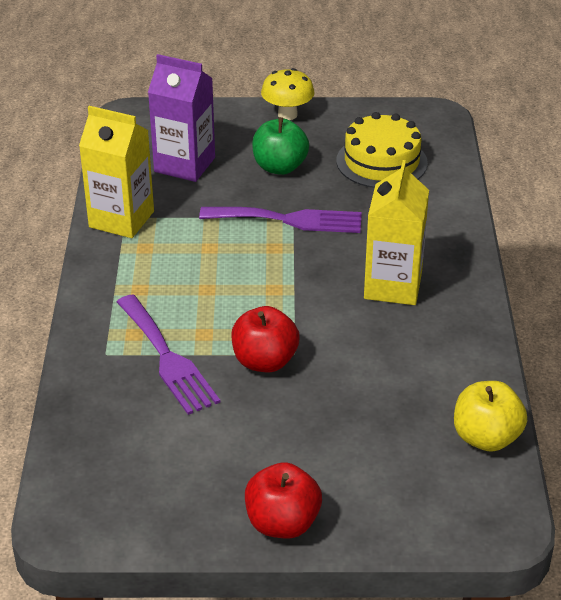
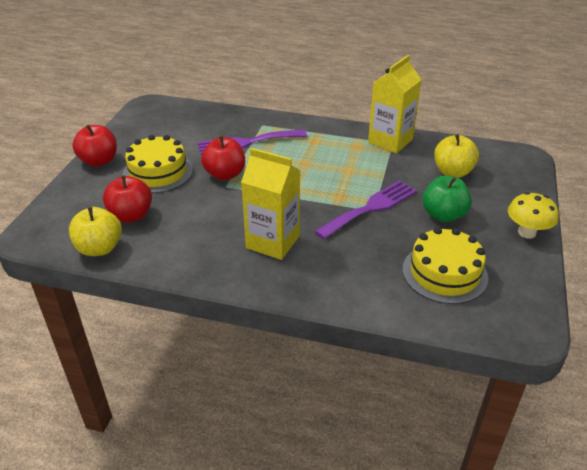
camera: 105 degrees right, 0 degrees up
purple carton [148,54,215,182] -> yellow apple [434,134,479,178]
purple fork [199,207,362,233] -> purple fork turned 150 degrees counterclockwise [314,180,417,239]
none -> red apple [103,175,152,223]
none -> yellow cake [123,135,193,193]

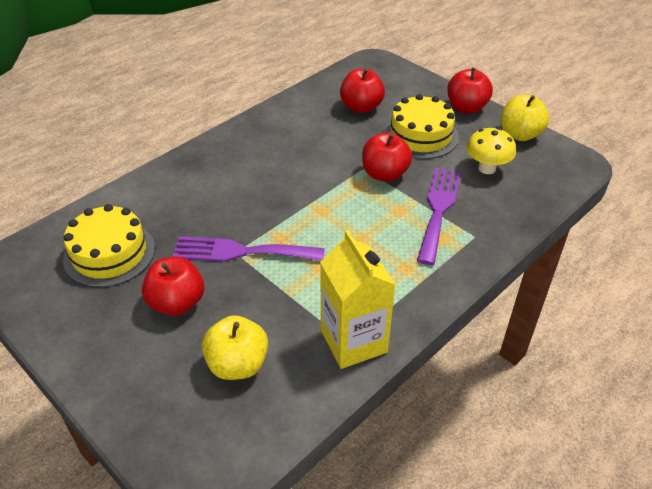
camera: 120 degrees right, 5 degrees up
yellow apple [69,207,122,256] -> yellow apple moved to [501,95,549,141]
yellow carton [241,148,301,260] -> none
purple fork [314,180,417,239] -> purple fork turned 105 degrees clockwise [173,236,325,262]
green apple [422,176,472,222] -> red apple [142,257,204,316]
yellow mushroom [508,192,559,239] -> yellow mushroom moved to [466,128,516,174]

